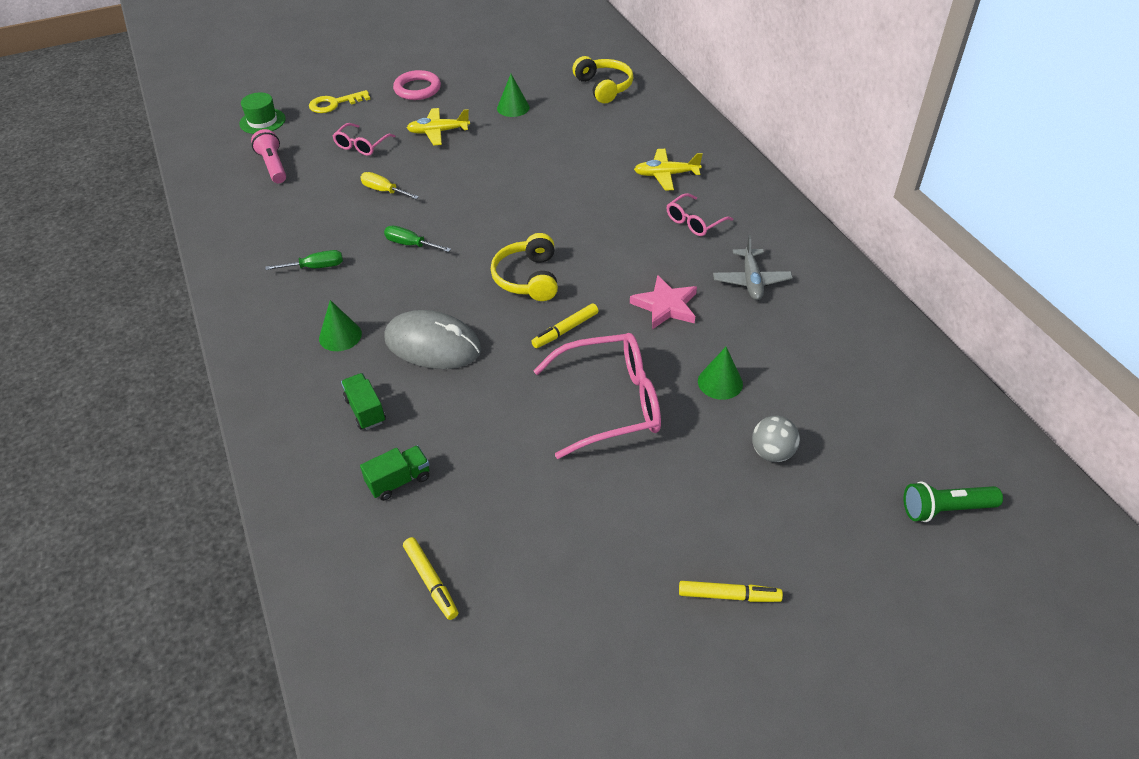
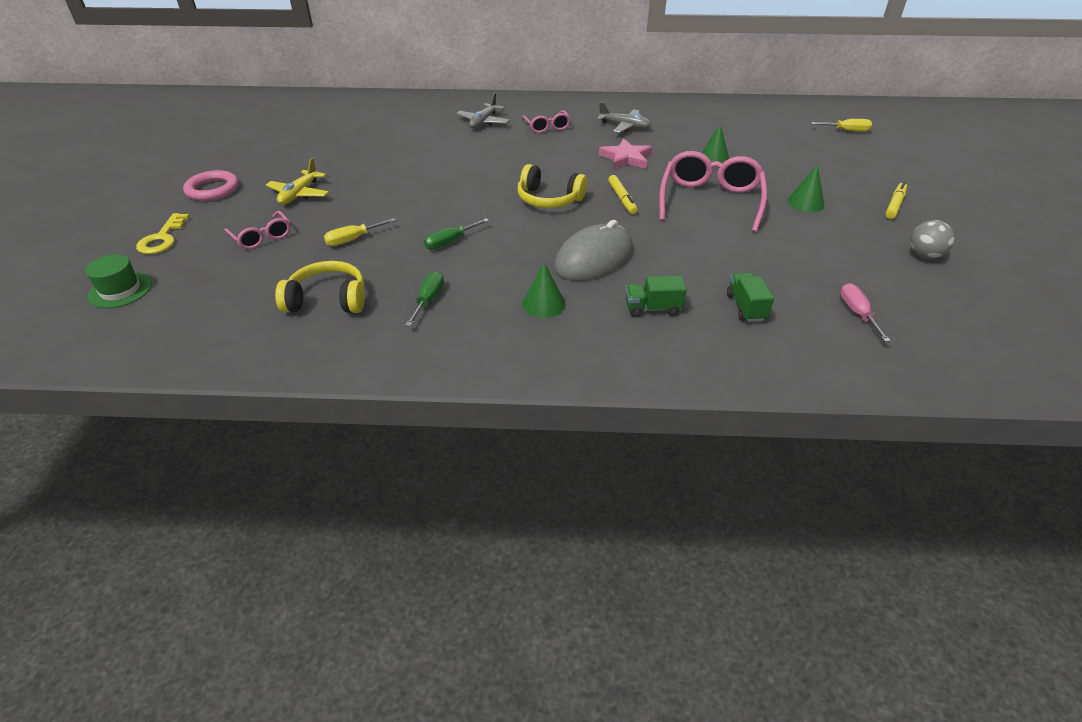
camera: 65 degrees left, 5 degrees down
pink flashlight [251,129,286,183] -> none
yellow marker [403,537,458,620] -> pink screwdriver [840,283,891,342]
green cone [497,74,530,117] -> green cone moved to [787,164,824,212]
yellow headphones [572,56,634,103] -> yellow headphones moved to [275,261,365,313]
yellow plane [634,149,703,191] -> grey plane [456,93,510,129]
grey ball [752,416,800,462] -> grey ball moved to [910,220,955,259]
green flashlight [904,481,1003,522] -> yellow screwdriver [811,119,872,132]

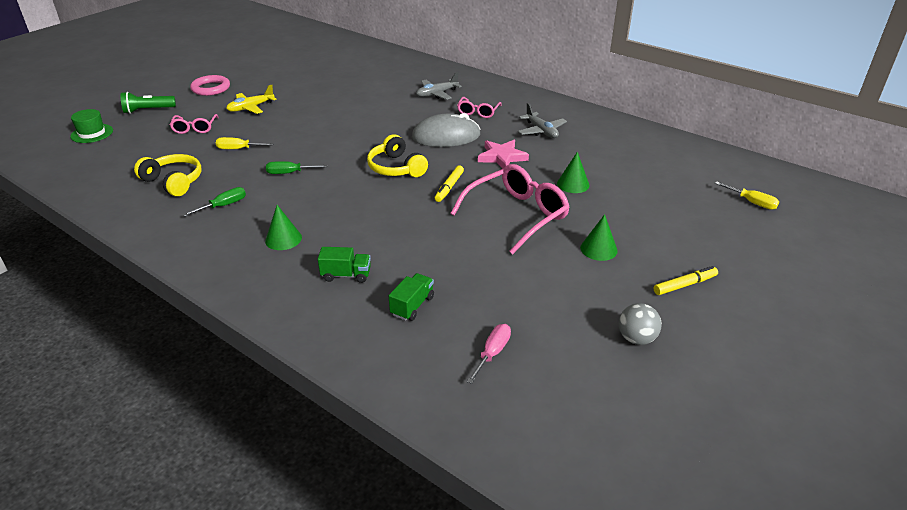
camera: 35 degrees right, 5 degrees down
yellow key [136,213,190,254] -> green flashlight [121,92,176,114]
grey mouse [554,220,633,281] -> grey mouse moved to [412,113,481,147]
green truck [626,276,687,317] -> green truck turned 150 degrees clockwise [318,247,371,283]

